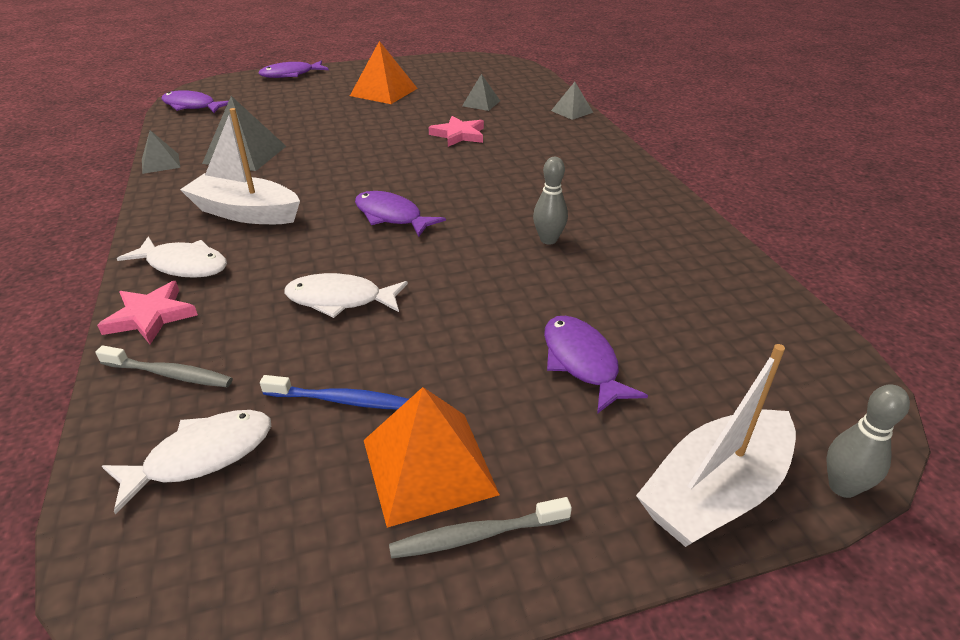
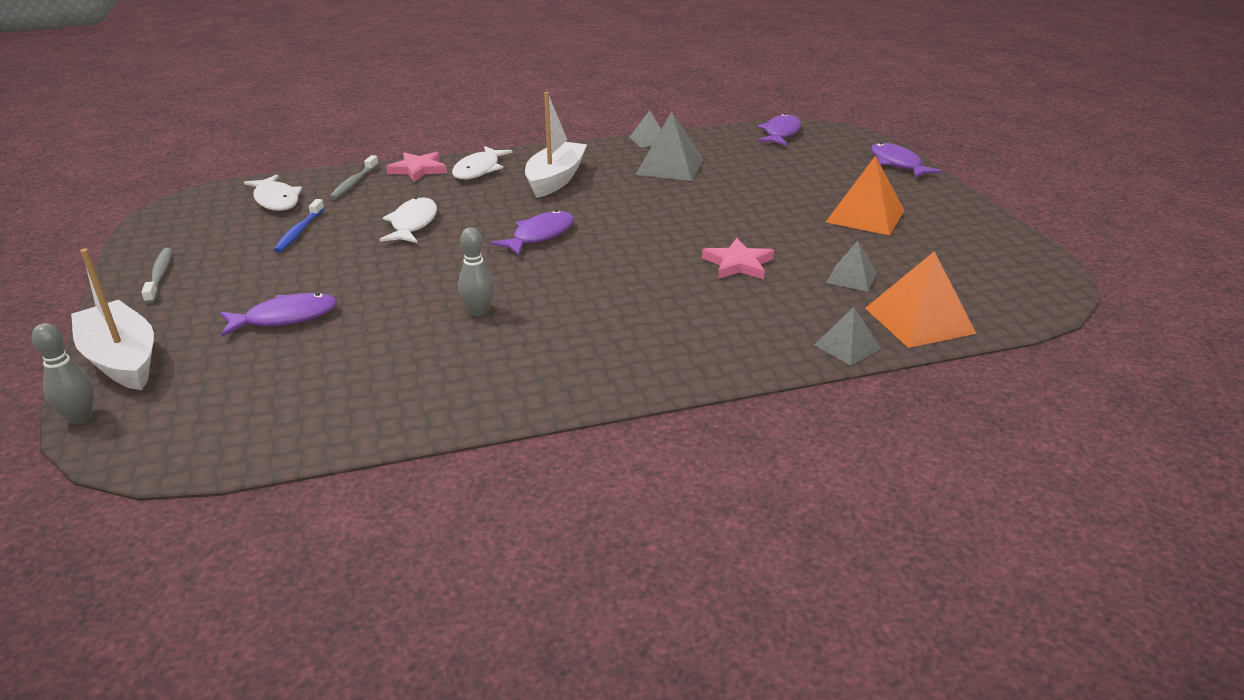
camera: 90 degrees right, 5 degrees down
orange pyramid [364,387,500,528] -> orange pyramid moved to [865,251,977,348]

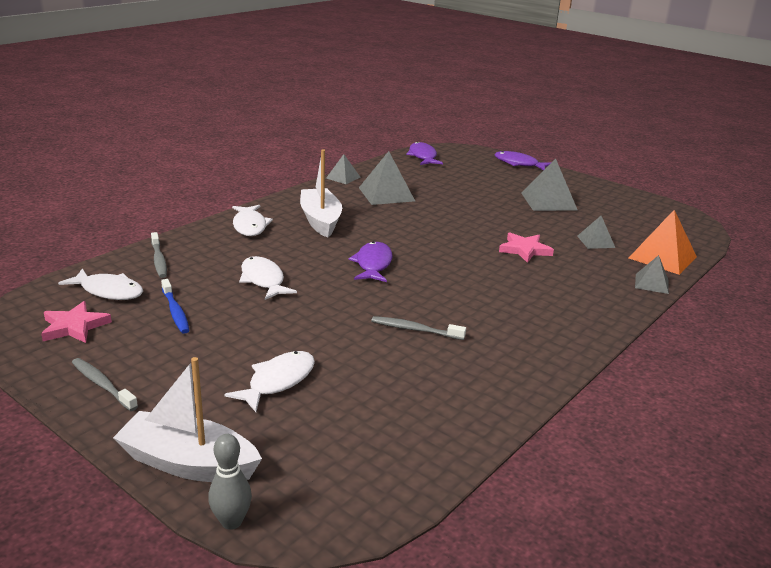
camera: 35 degrees left, 5 degrees down
purple fish [220,293,337,337] -> white fish [224,351,315,412]
pink star [386,152,447,182] -> pink star moved to [41,301,112,343]
grey bowling pin [458,227,494,316] -> grey toothbrush [371,316,466,340]
orange pyramid [826,156,905,235] -> grey pyramid [521,158,578,211]

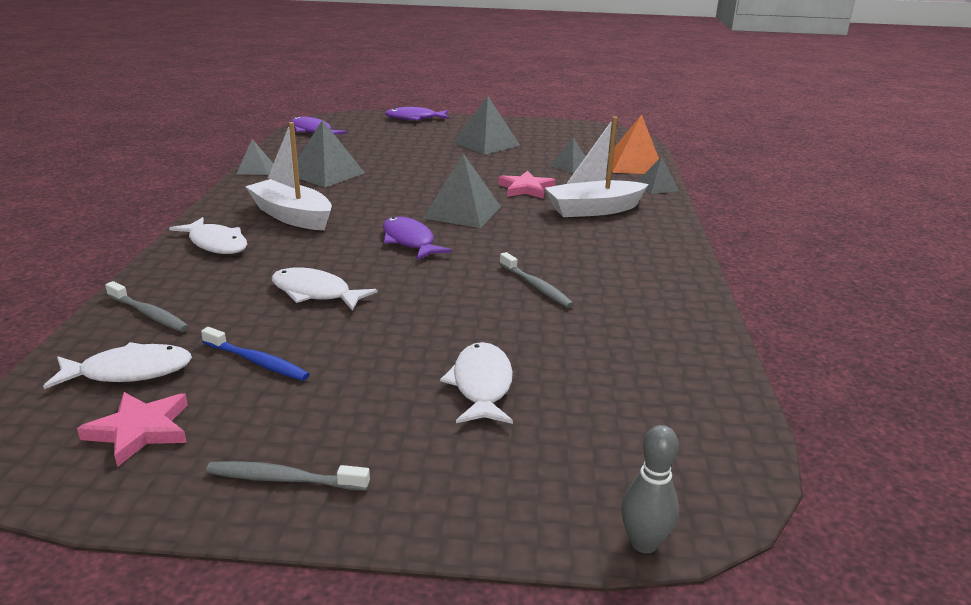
camera: 35 degrees left, 0 degrees up
white boat [113,357,262,482] -> white boat moved to [545,116,649,217]
grey toothbrush [371,316,466,340] -> grey toothbrush turned 105 degrees counterclockwise [499,252,574,308]
none -> grey pyramid [423,153,501,228]

